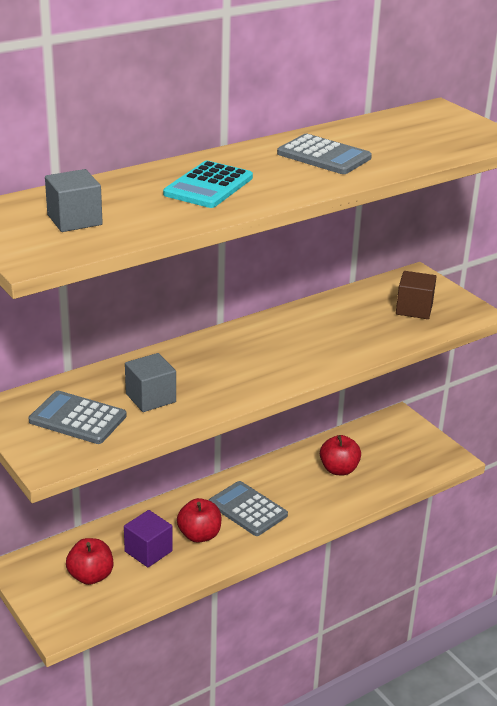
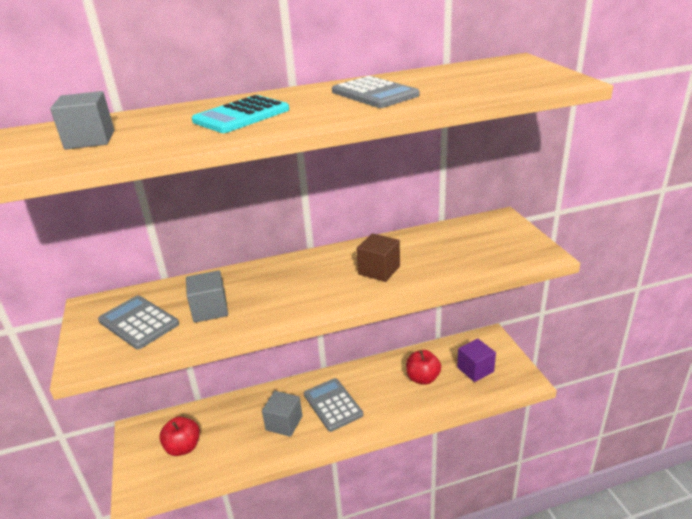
camera: 20 degrees right, 0 degrees up
purple cube [124,510,173,567] -> purple cube moved to [457,339,496,382]
red apple [177,498,221,543] -> grey cube [262,391,302,437]
brown cube [396,271,436,319] -> brown cube moved to [357,233,400,282]

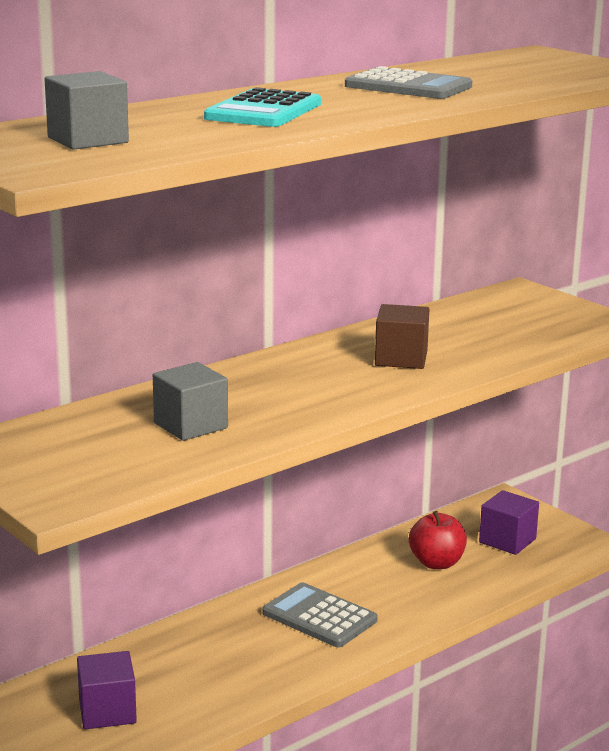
camera: 25 degrees left, 10 degrees down
grey calculator [98,295,179,349] -> none
red apple [159,417,200,456] -> purple cube [77,651,137,729]
grey cube [262,391,302,437] -> none

